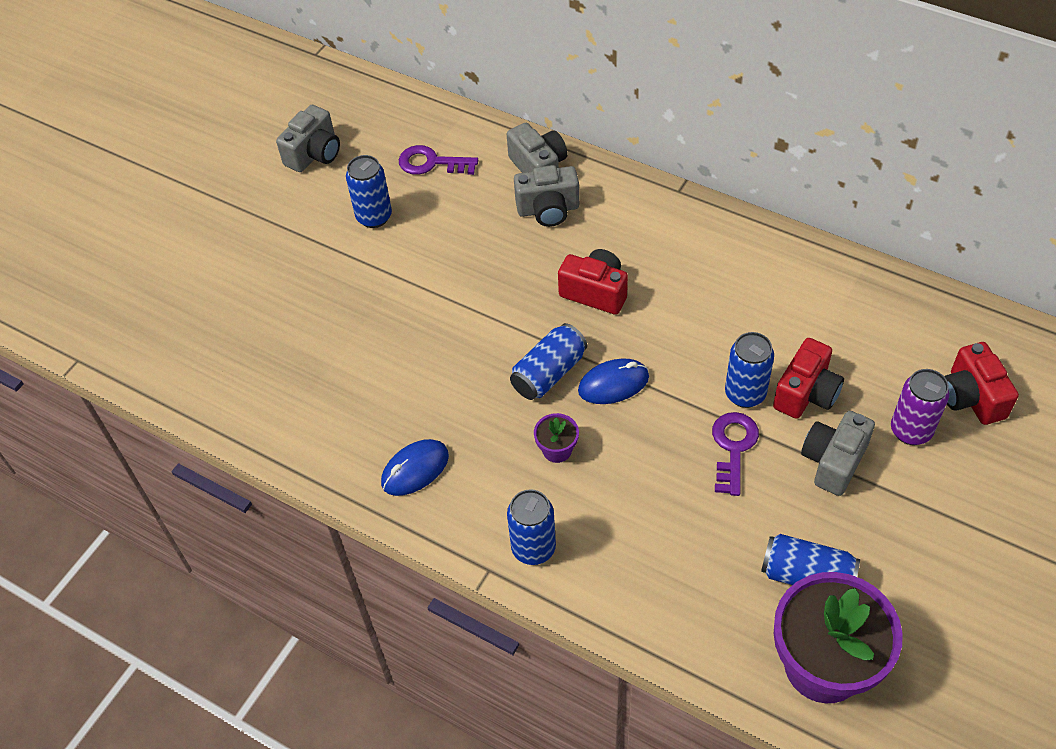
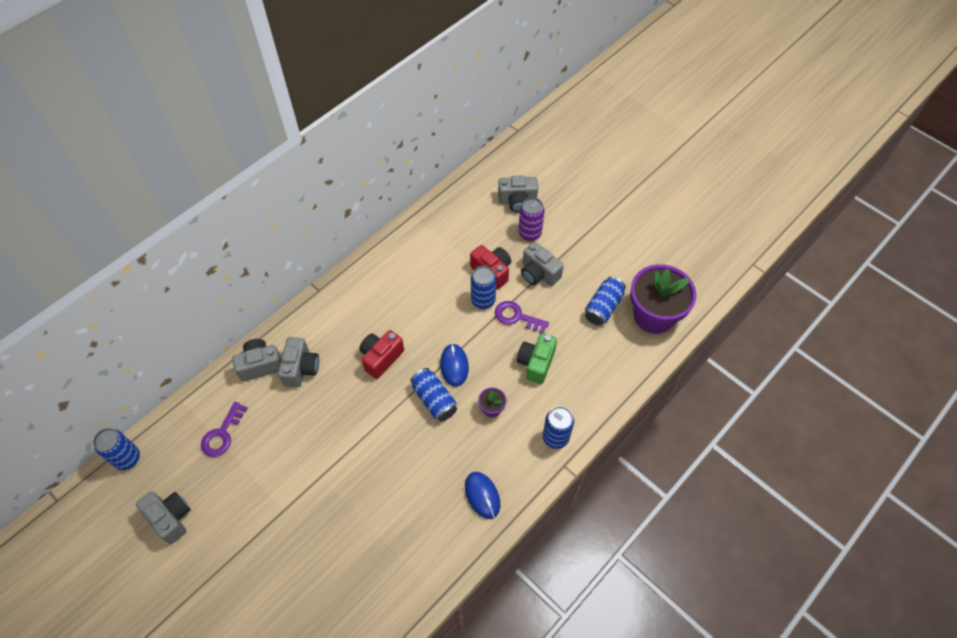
camera: 80 degrees left, 5 degrees up
blue can [346,155,392,228] -> blue can moved to [93,428,140,470]
red camera [944,342,1019,425] -> grey camera [498,175,538,213]
none -> green camera [517,333,557,384]

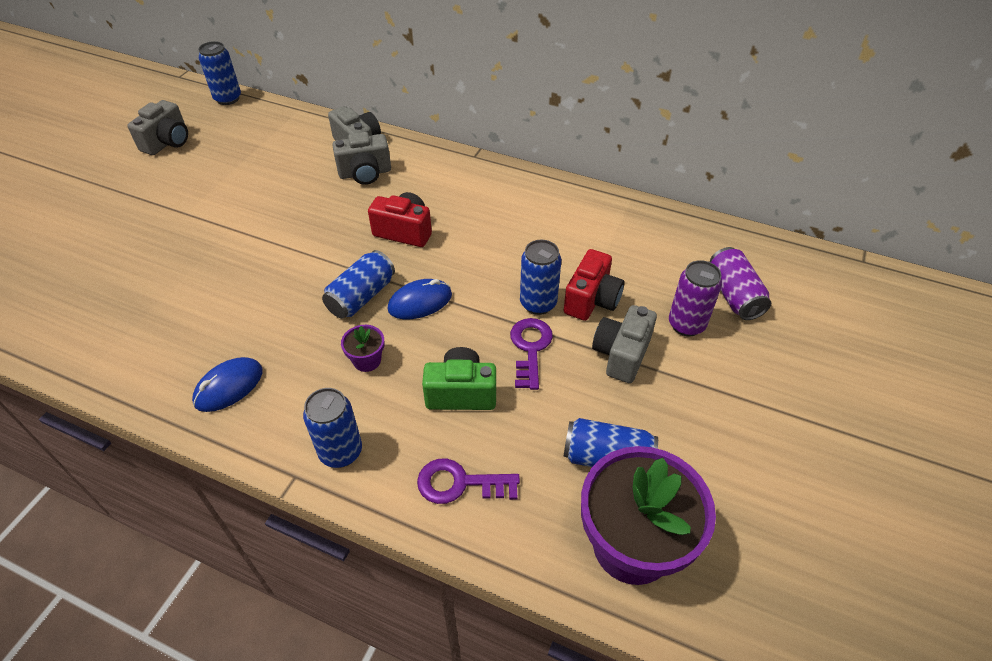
camera: 70 degrees right, 10 degrees down
purple key [201,402,248,457] -> purple key moved to [417,459,520,504]
grey camera [498,175,538,213] -> purple can [710,247,771,320]

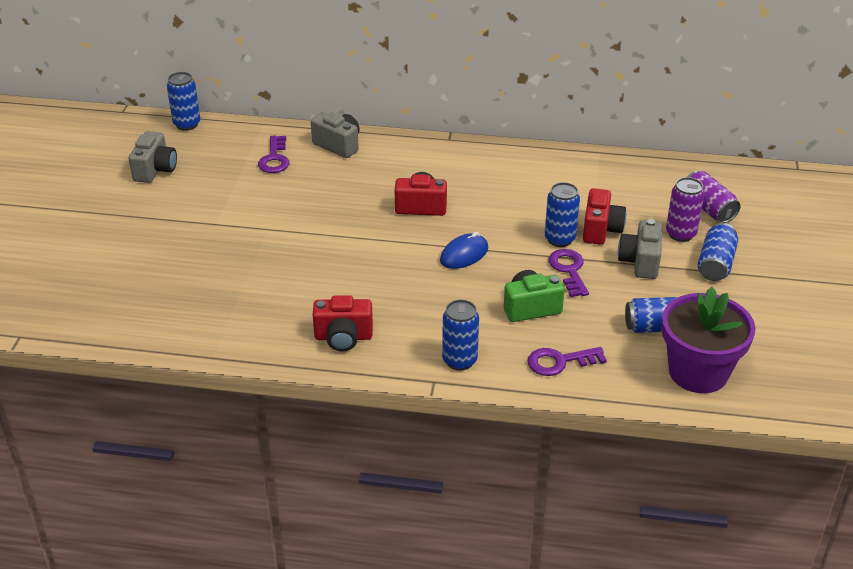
camera: 15 degrees left, 10 degrees down
blue mouse [192,357,263,412] -> red camera [313,295,373,351]
blue can [322,250,395,318] -> blue can moved to [698,223,738,281]
grey camera [332,132,391,185] -> none
purple flower pot [341,325,384,372] -> none
none -> purple key [258,136,290,173]

